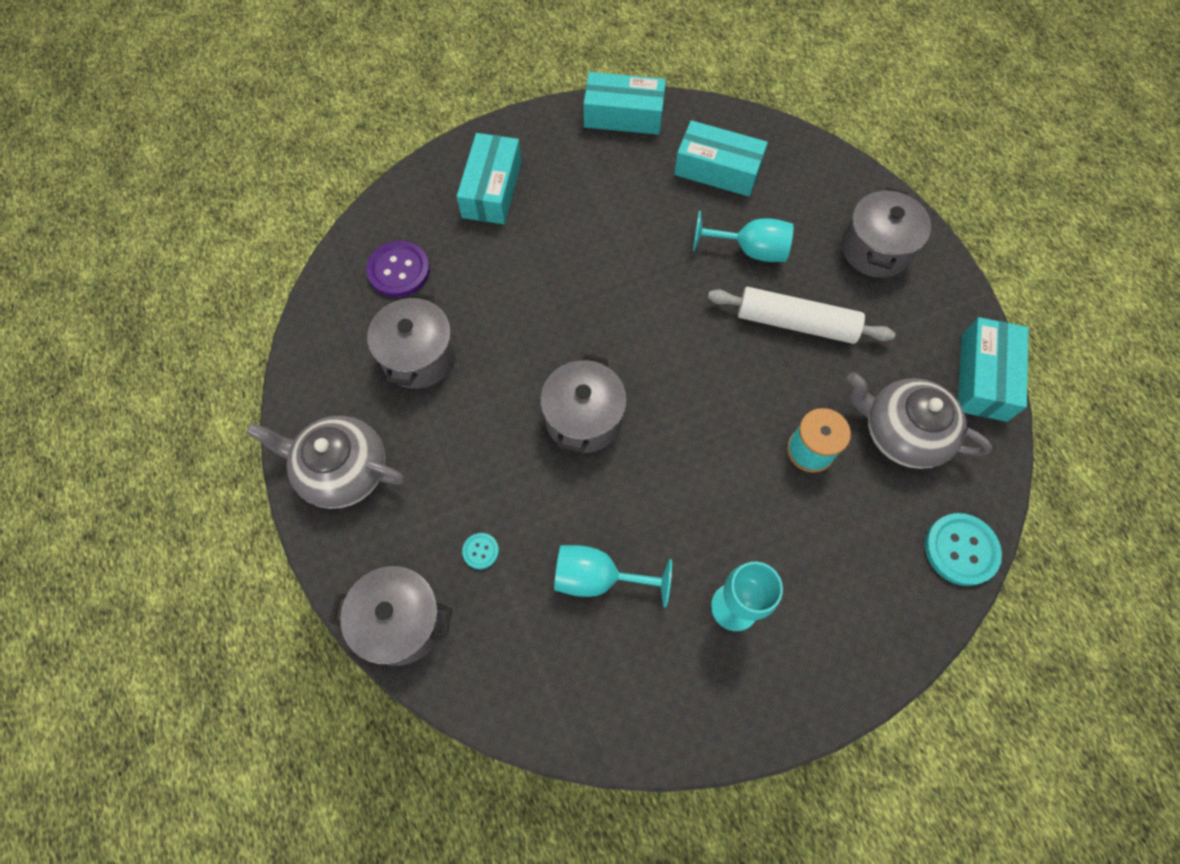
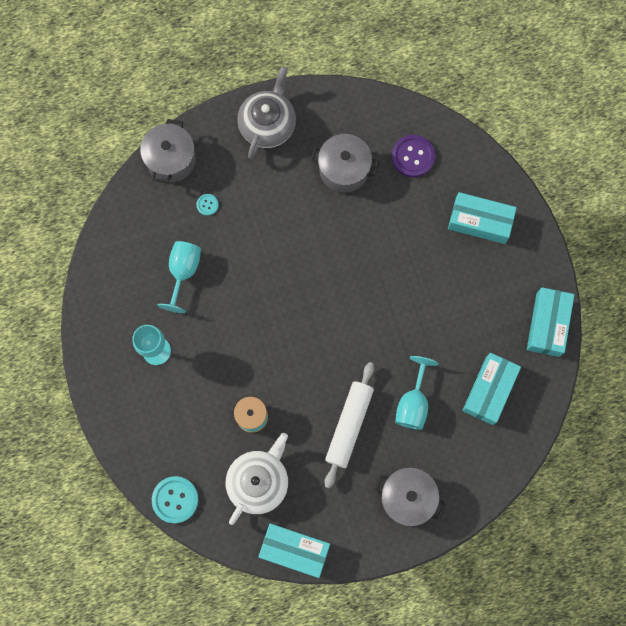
camera: 95 degrees right, 10 degrees up
grey pot [540,354,627,454] -> none
grey teapot [847,372,992,469] -> white teapot [226,433,288,525]

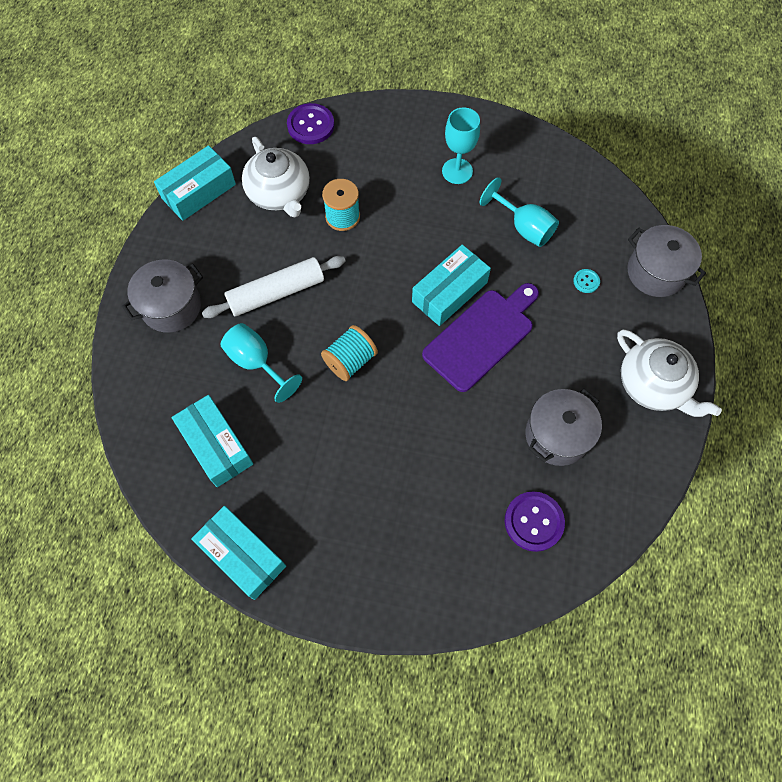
camera: 120 degrees right, 10 degrees down
turquoise button [152,476,198,523] -> purple button [287,103,334,144]
grey teapot [237,67,296,159] -> white teapot [617,329,722,417]
white rolling pin [325,362,374,488] -> white rolling pin turned 75 degrees counterclockwise [202,256,345,318]
turquoise box [448,192,517,244] -> turquoise box moved to [412,245,491,326]
none -> turquoise spool [321,325,378,381]
none -> purple cutting board [422,283,539,392]

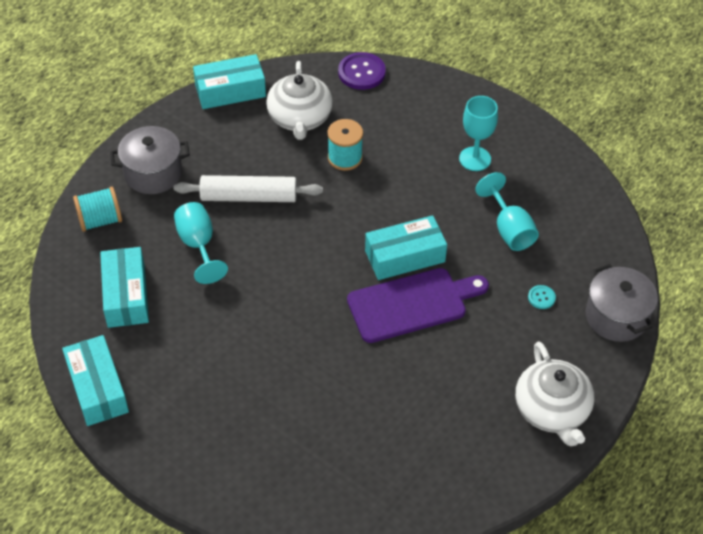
camera: 25 degrees right, 15 degrees down
turquoise spool [321,325,378,381] -> turquoise spool moved to [73,187,122,232]
purple button [505,491,565,552] -> none
grey pot [526,389,602,466] -> none

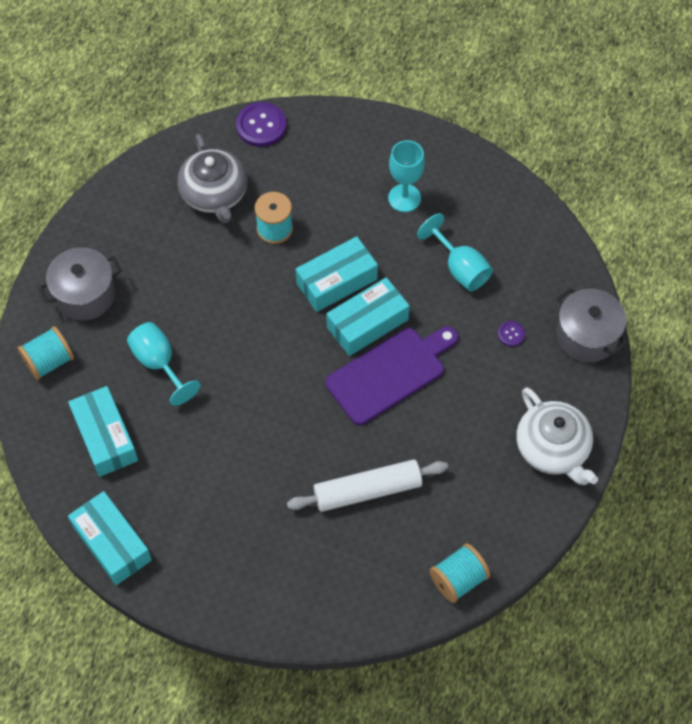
camera: 15 degrees left, 10 degrees up
white rolling pin [174,175,323,202] -> white rolling pin moved to [287,459,448,512]
turquoise box [193,54,266,109] -> turquoise box moved to [296,236,378,312]
white teapot [266,61,333,140] -> grey teapot [177,134,247,223]
turquoise button [528,285,556,309] -> purple button [498,321,525,347]
none -> turquoise spool [430,543,490,603]

